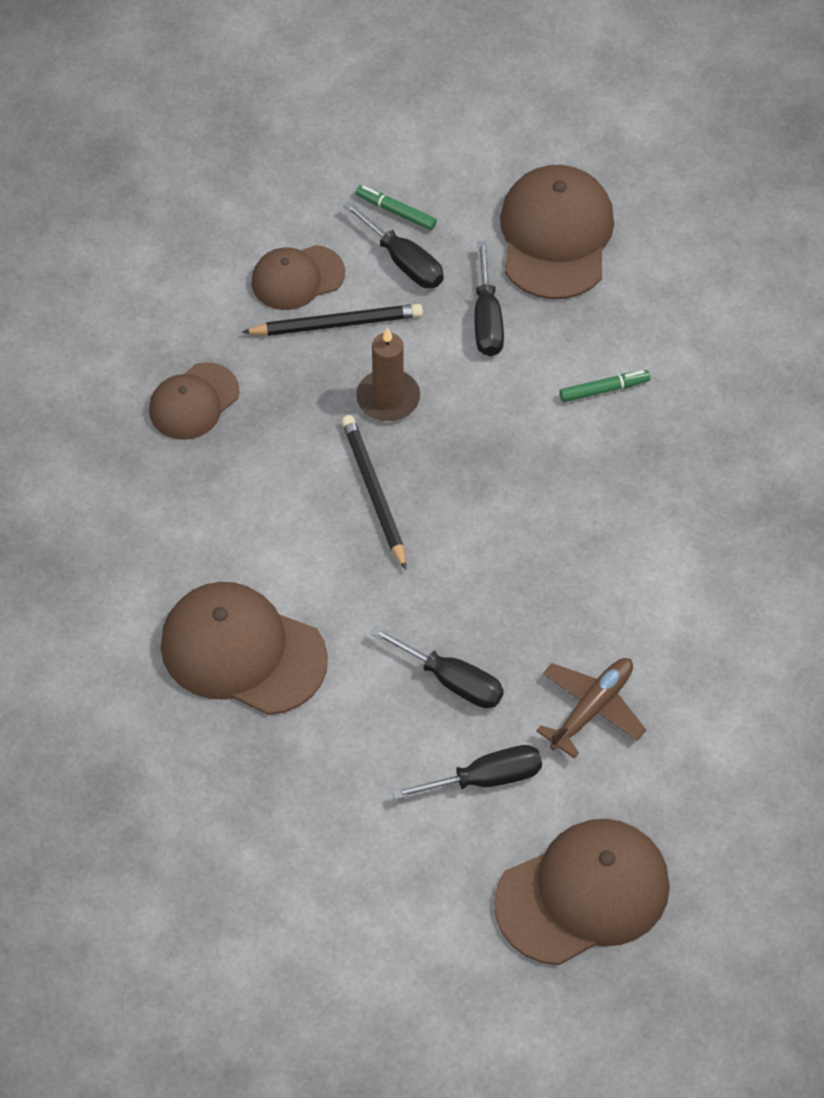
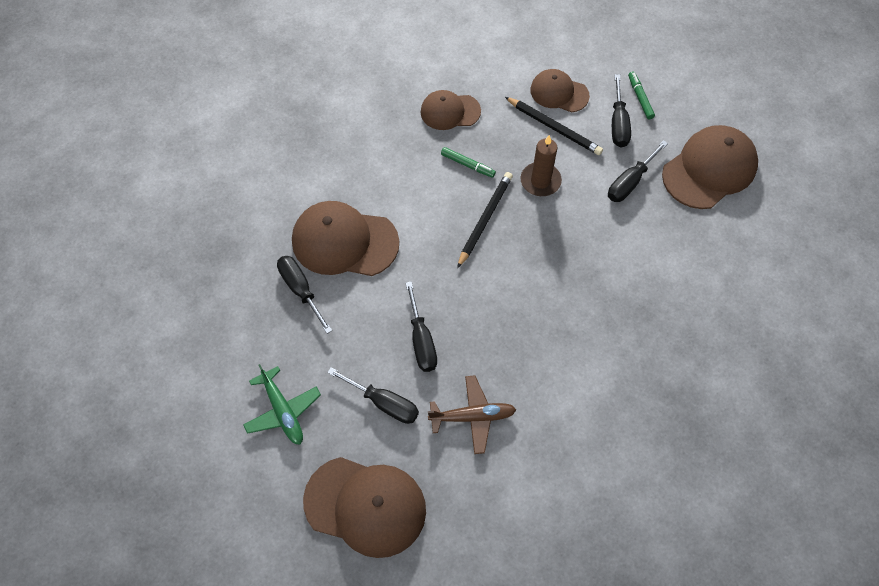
camera: 45 degrees right, 5 degrees up
brown cap [161,582,328,715] -> brown cap turned 60 degrees counterclockwise [292,201,399,276]
green marker [560,370,650,402] -> green marker moved to [441,147,496,178]
none -> green plane [243,364,321,445]
none -> black screwdriver [277,256,332,334]

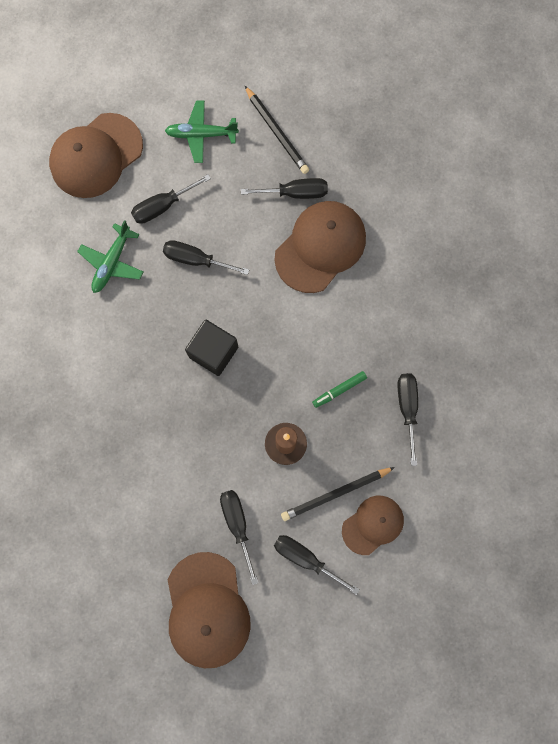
camera: 120 degrees right, 15 degrees up
brown cap [421,90,481,130] -> black screwdriver [397,373,418,466]
brown plane [428,375,516,454] -> green plane [77,220,143,293]
black pencil [457,172,513,268] -> black pencil moved to [245,86,309,174]
green marker [628,72,655,120] -> none
none -> black cube [185,320,238,376]

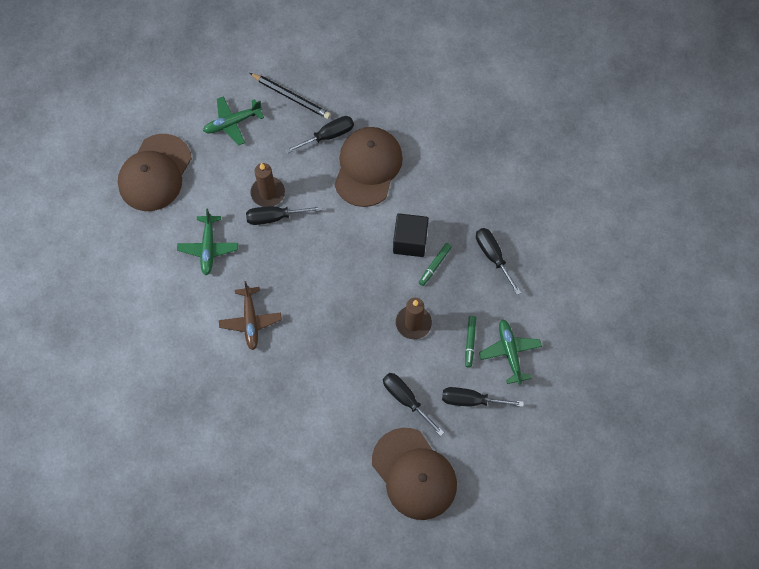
camera: 25 degrees left, 10 degrees down
black screwdriver [131,174,211,224] -> none
black cube [185,320,238,376] -> black cube moved to [393,213,429,257]
black pencil [281,467,395,521] -> green marker [465,316,476,368]
brown cap [342,496,404,555] -> green plane [479,319,542,384]
none -> brown plane [219,281,282,350]
none -> brown candle [250,163,285,207]

